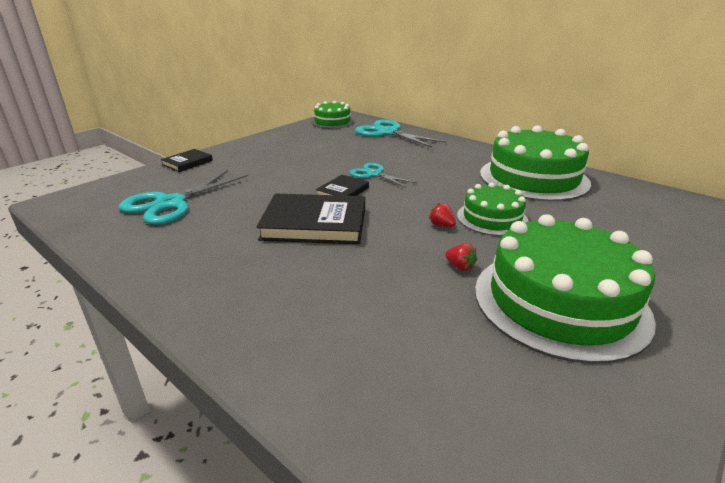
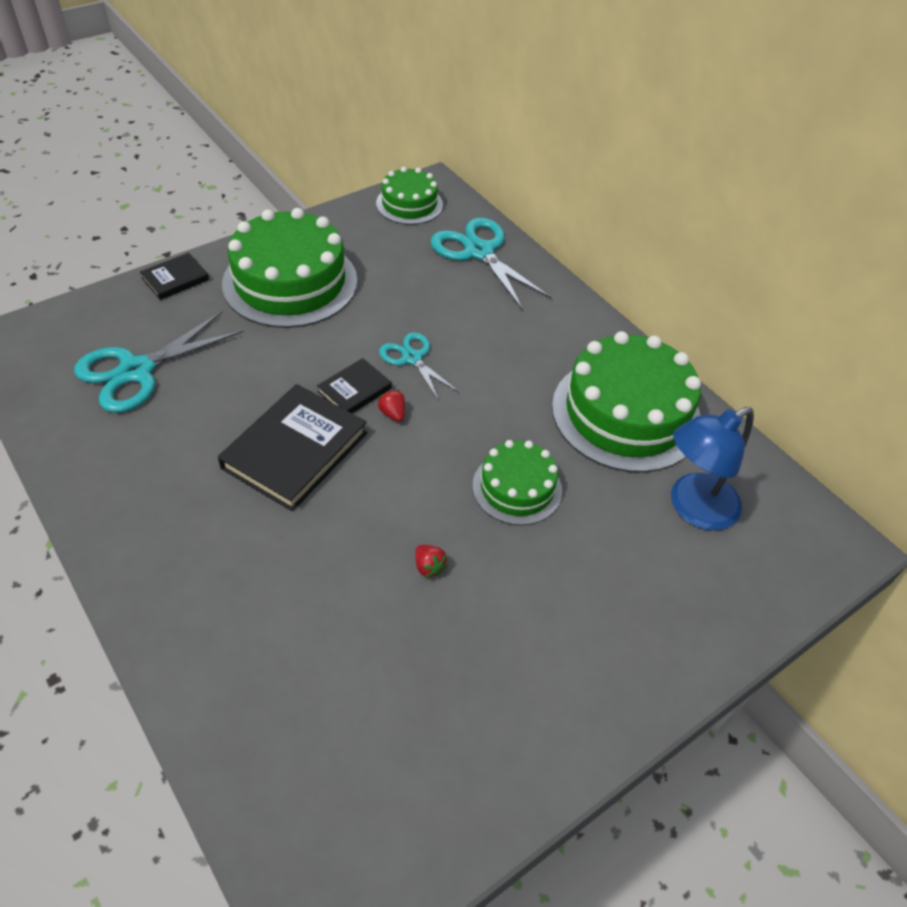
camera: 10 degrees right, 20 degrees up
black book [256,194,365,244] -> black book turned 75 degrees counterclockwise [218,384,367,511]
red strawberry [429,203,456,227] -> red strawberry moved to [378,390,405,422]
green cake [475,214,656,364] -> green cake moved to [222,208,357,328]
none -> blue lamp [671,407,754,531]

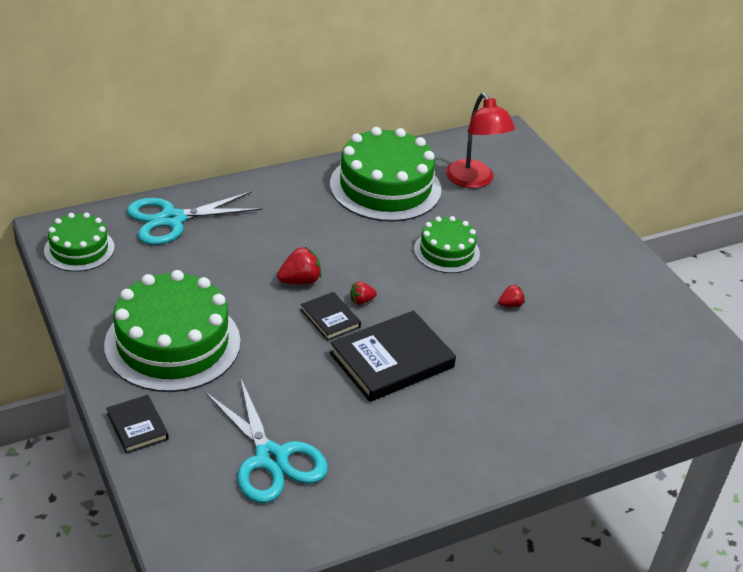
camera: 80 degrees left, 10 degrees down
black book [218,384,367,511] -> black book turned 75 degrees counterclockwise [330,311,456,402]
turquoise scissors [379,332,460,401] -> red strawberry [277,246,322,284]
blue lamp [671,407,754,531] -> red lamp [446,93,515,188]

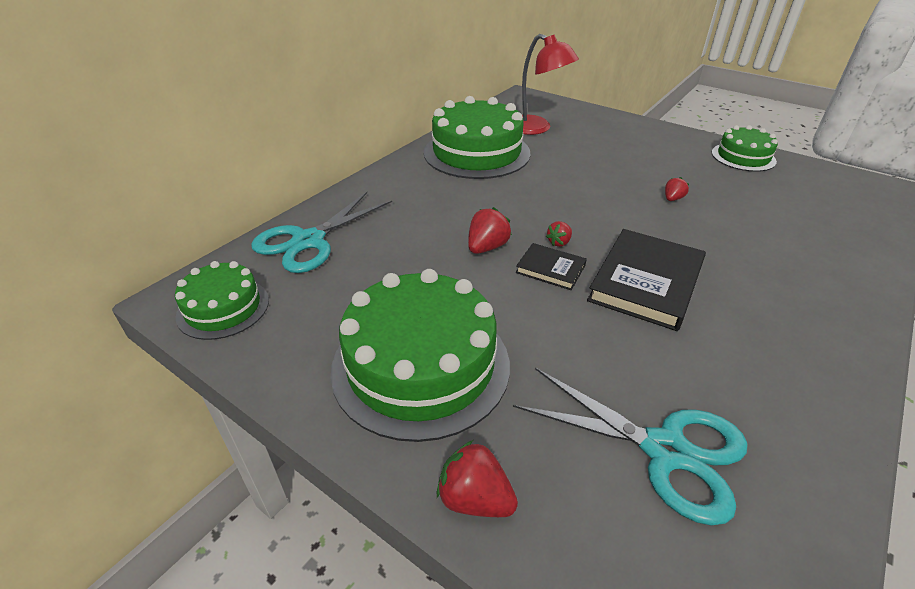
camera: 25 degrees left, 0 degrees up
black book [106,395,169,454] -> red strawberry [436,440,518,517]
green cake [414,216,480,273] -> green cake moved to [712,125,778,172]

